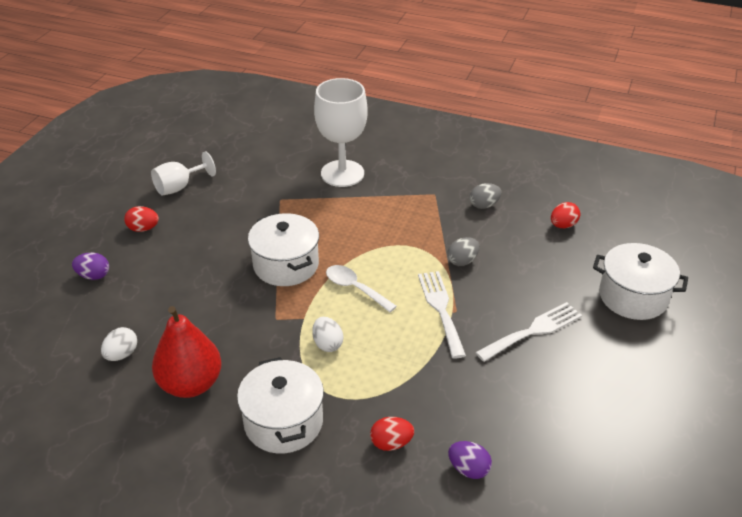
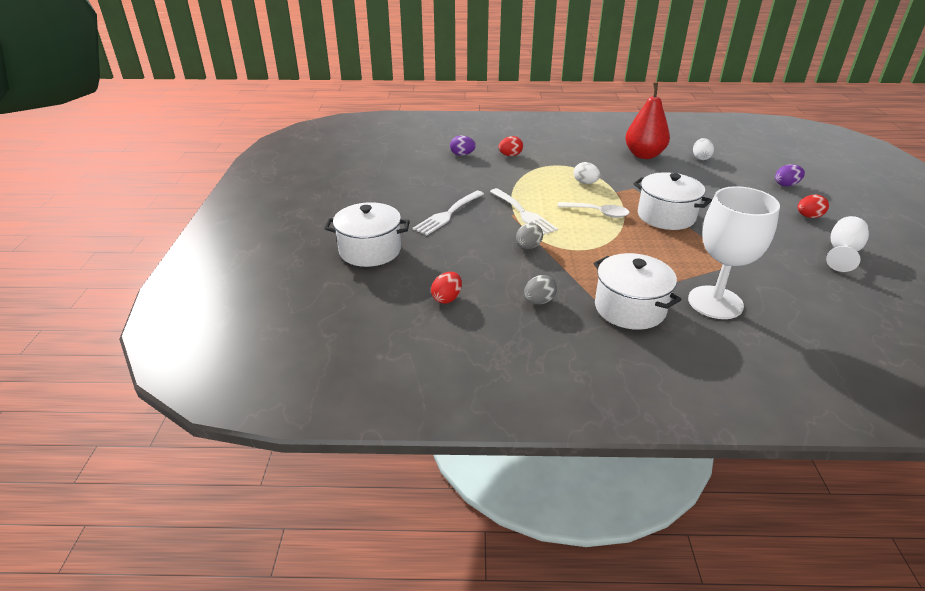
camera: 160 degrees right, 5 degrees down
white pot [237,357,324,453] -> white pot moved to [594,253,682,330]

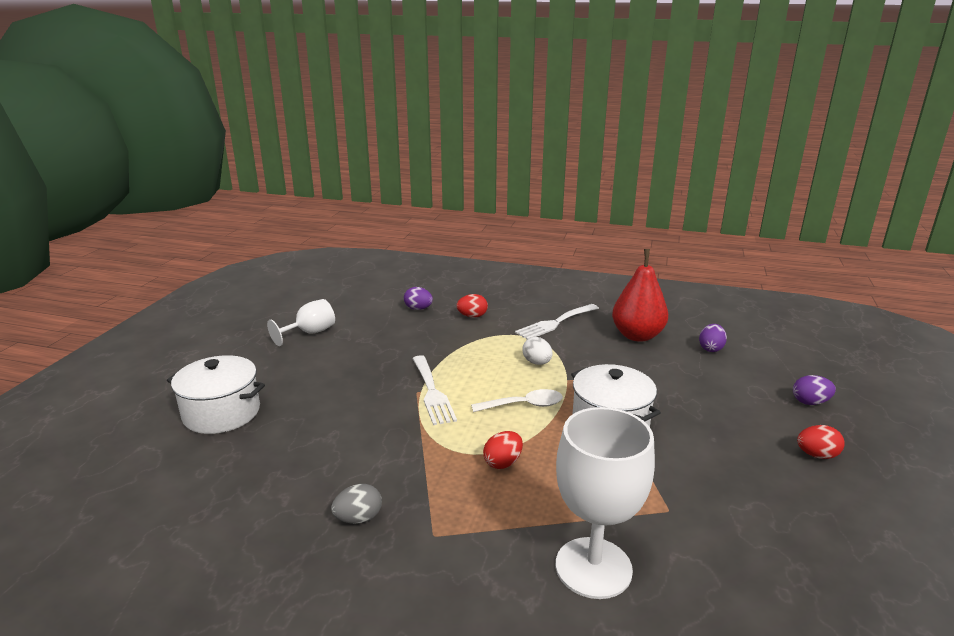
camera: 15 degrees right, 10 degrees down
white fork [413,191,484,235] -> white fork moved to [515,304,599,339]
red egg [431,272,462,304] -> red egg moved to [483,431,523,469]
grey egg [516,223,543,249] -> none
white spoon [557,202,630,218] -> white spoon turned 45 degrees counterclockwise [471,389,563,412]
white pot [594,253,682,330] -> none
white egg [693,138,714,160] -> purple egg [699,324,727,352]
white goblet [826,216,869,272] -> white goblet moved to [267,299,335,346]

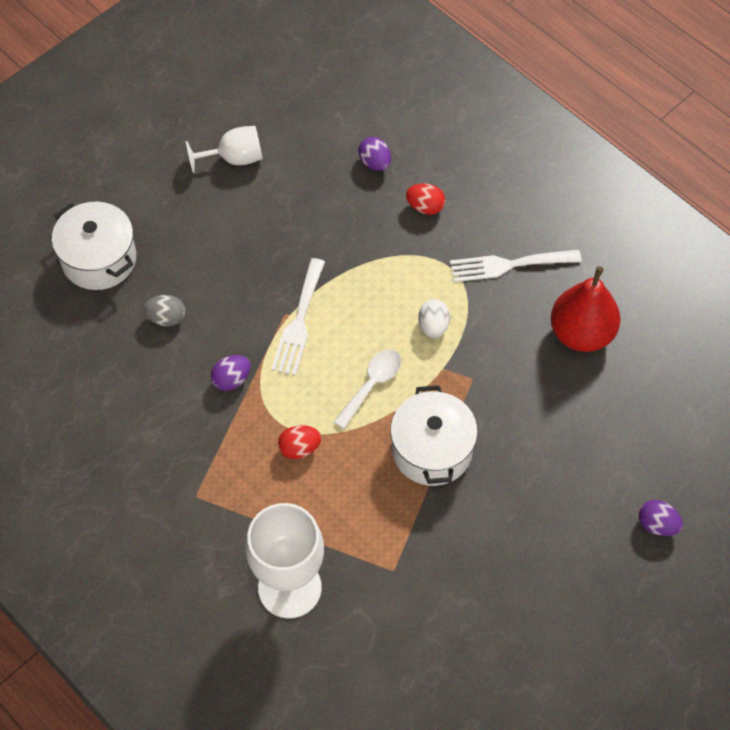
camera: 30 degrees right, 35 degrees up
grey egg [331,484,382,524] -> grey egg moved to [143,295,185,326]
white spoon [471,389,563,412] -> white spoon turned 75 degrees counterclockwise [334,349,401,429]
purple egg [699,324,727,352] -> purple egg moved to [211,355,251,391]
red egg [797,425,845,459] -> none

